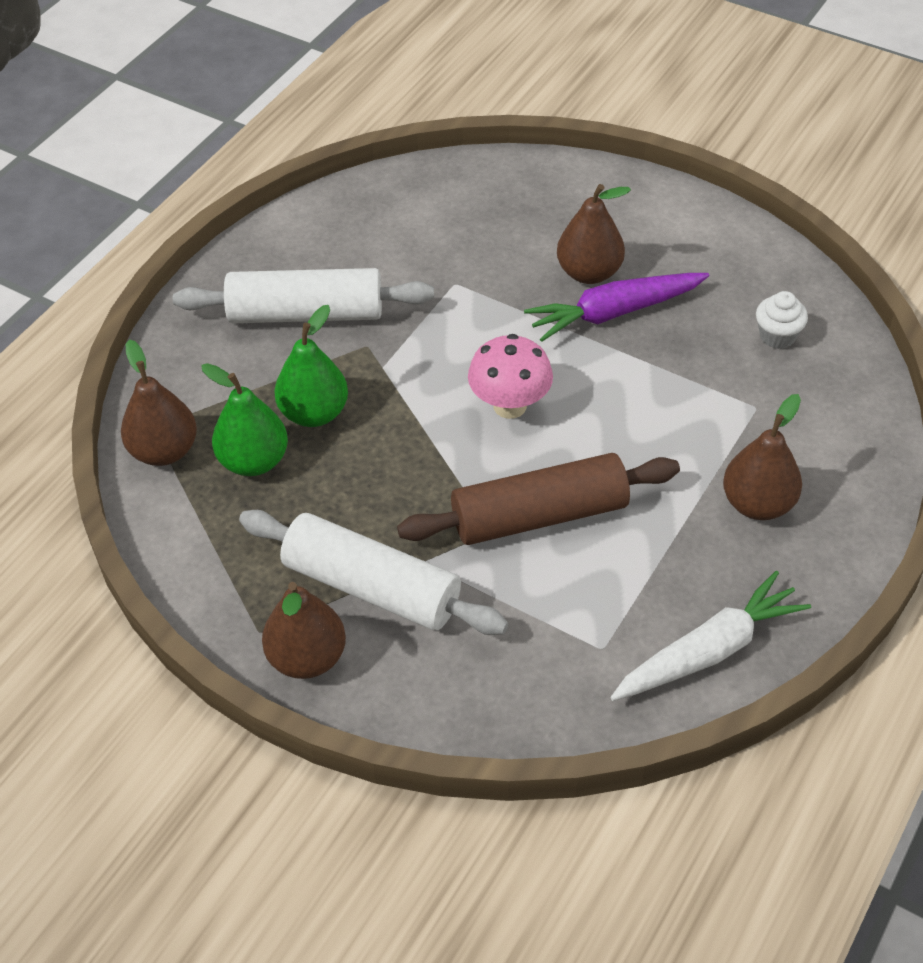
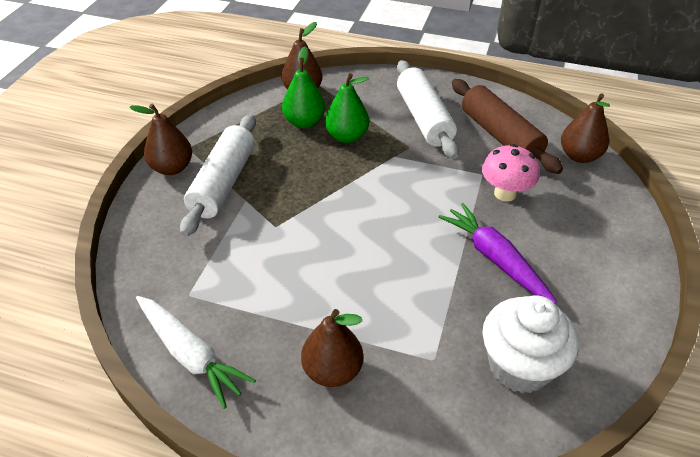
camera: 75 degrees right, 5 degrees down
brown rolling pin [397,453,680,545] -> brown rolling pin moved to [452,79,563,174]
pink mushroom [468,334,553,419] -> pink mushroom moved to [482,144,540,202]
brown pear [557,184,631,284] -> brown pear moved to [561,93,610,163]
white cupcake [756,291,808,349] -> white cupcake [482,295,579,393], size x2.03

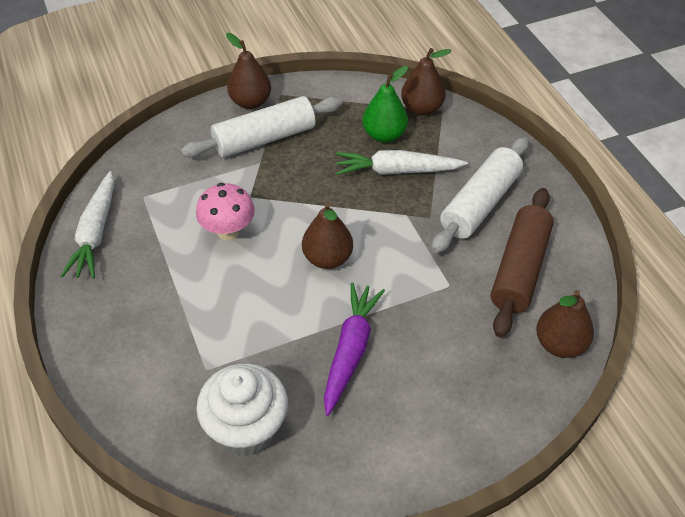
camera: 50 degrees right, 5 degrees up
brown pear [301,309,363,387] -> brown pear moved to [302,202,353,269]
green pear [325,73,369,143] -> white carrot [336,150,468,175]
pink mushroom [482,144,540,202] -> pink mushroom moved to [196,183,255,241]

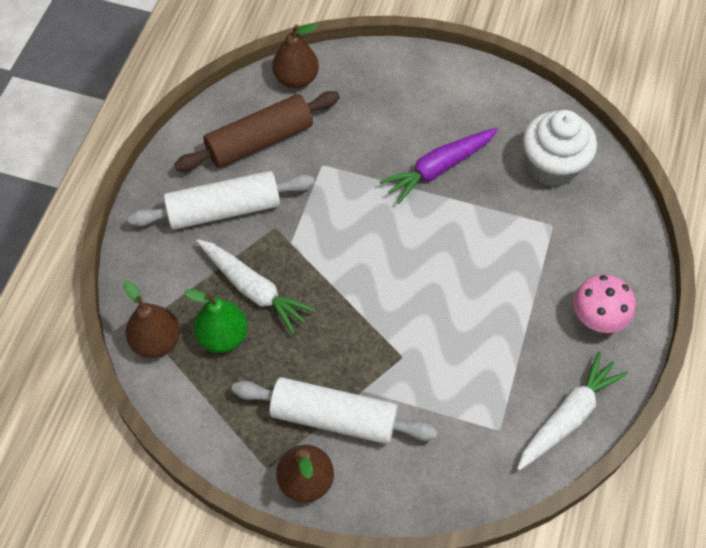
camera: 140 degrees left, 10 degrees up
pink mushroom [196,183,255,241] -> pink mushroom moved to [573,274,636,333]
brown pear [302,202,353,269] -> none

